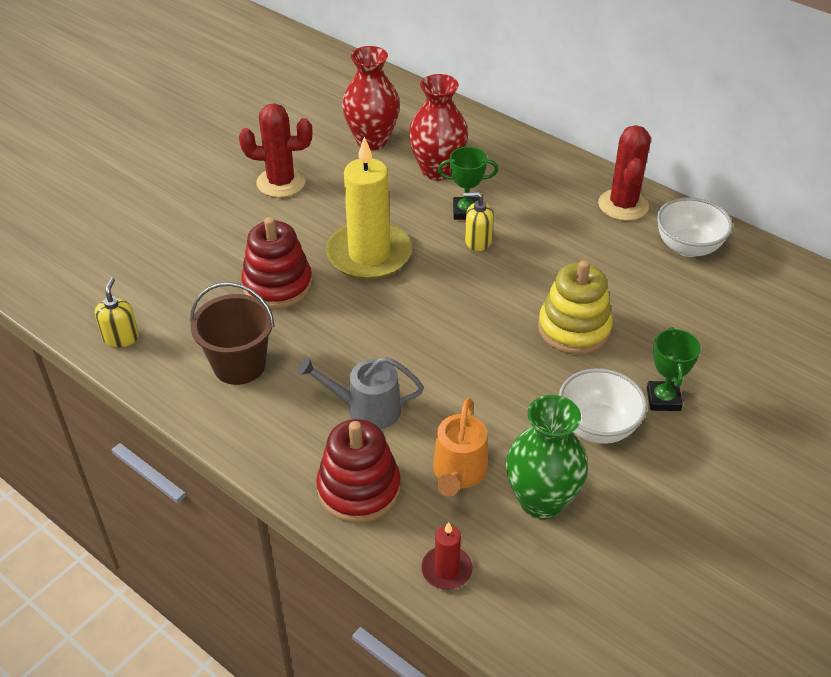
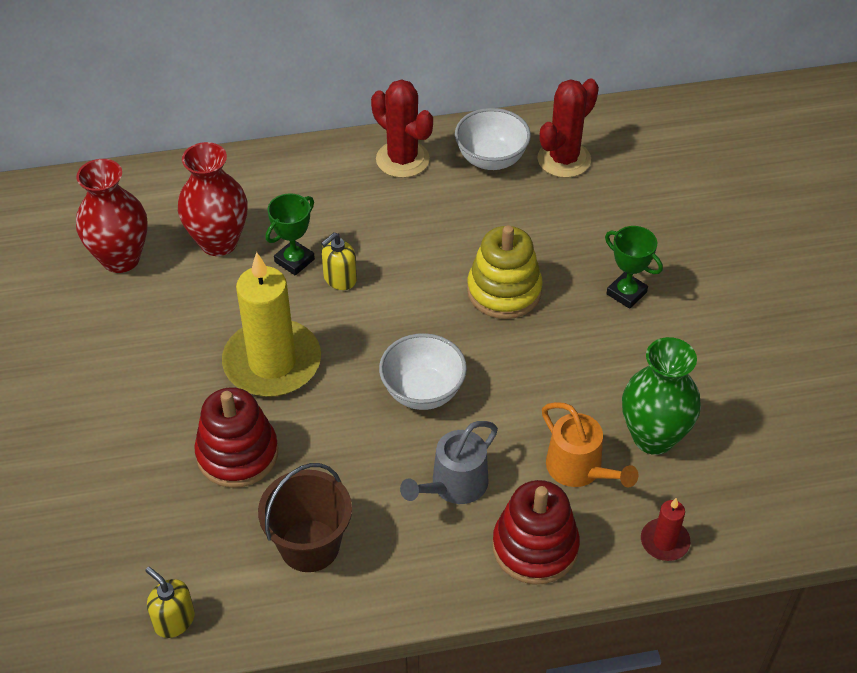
camera: 50 degrees left, 5 degrees up
red cactus [239,103,312,198] -> red cactus moved to [538,78,599,178]
white bowl [559,368,647,444] -> white bowl moved to [379,333,467,410]

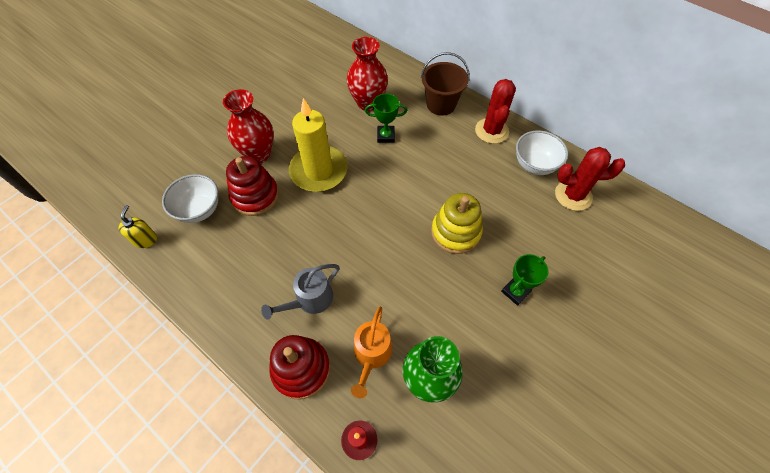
camera: 50 degrees right, 10 degrees up
red vase [76,159,148,273] -> red vase moved to [223,89,274,163]
brown bucket [258,463,352,572] -> brown bucket moved to [421,52,470,116]
yellow soap dispenser [321,233,357,290] -> none
white bowl [379,333,467,410] -> white bowl moved to [162,174,218,223]
grey watering can [400,421,498,504] -> grey watering can turned 45 degrees counterclockwise [261,264,339,320]
green trophy [605,226,663,309] -> green trophy turned 45 degrees clockwise [501,254,549,306]

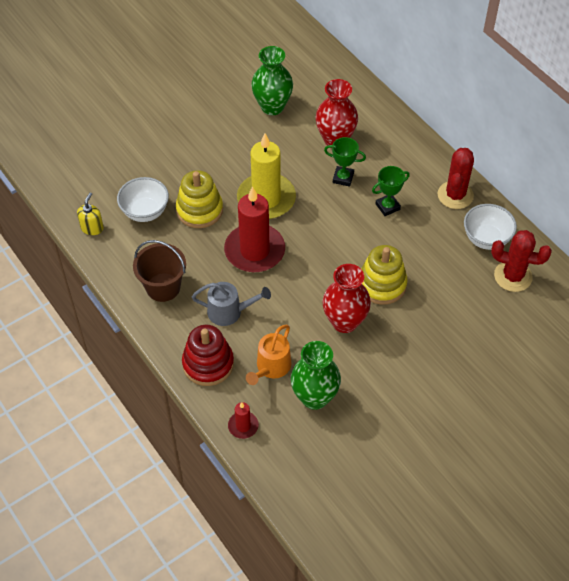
camera: 15 degrees right, 5 degrees down
red vase [223,89,274,163] -> red vase moved to [323,264,371,333]
red stacking toy [226,156,279,216] -> yellow stacking toy [176,170,223,228]
grey watering can [261,264,339,320] -> grey watering can turned 150 degrees counterclockwise [192,282,271,326]
brown bucket [421,52,470,116] -> brown bucket moved to [133,240,186,302]
green trophy [501,254,549,306] -> green trophy moved to [372,166,410,216]
none -> red candle [224,186,285,272]
none -> green vase [251,46,293,115]

